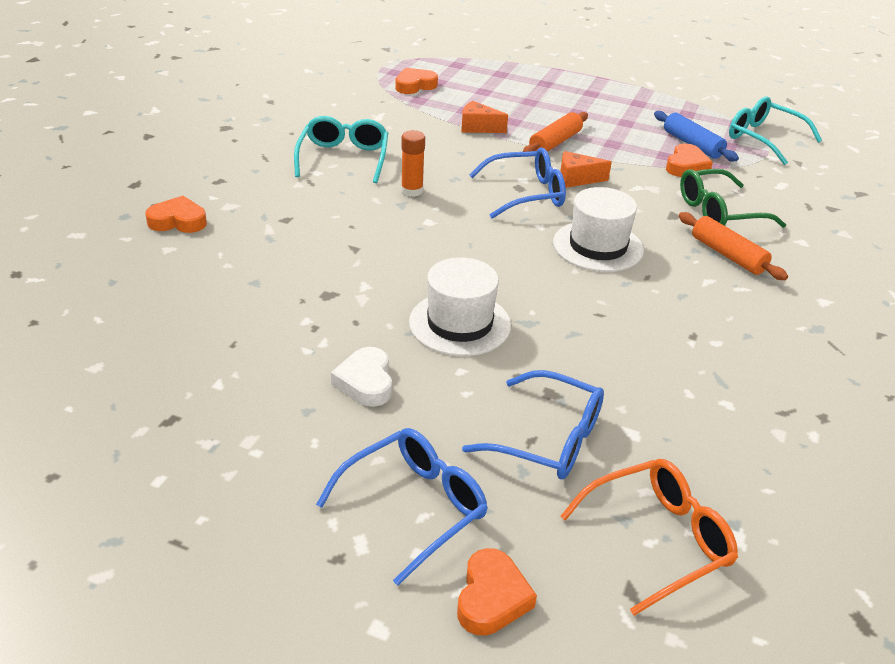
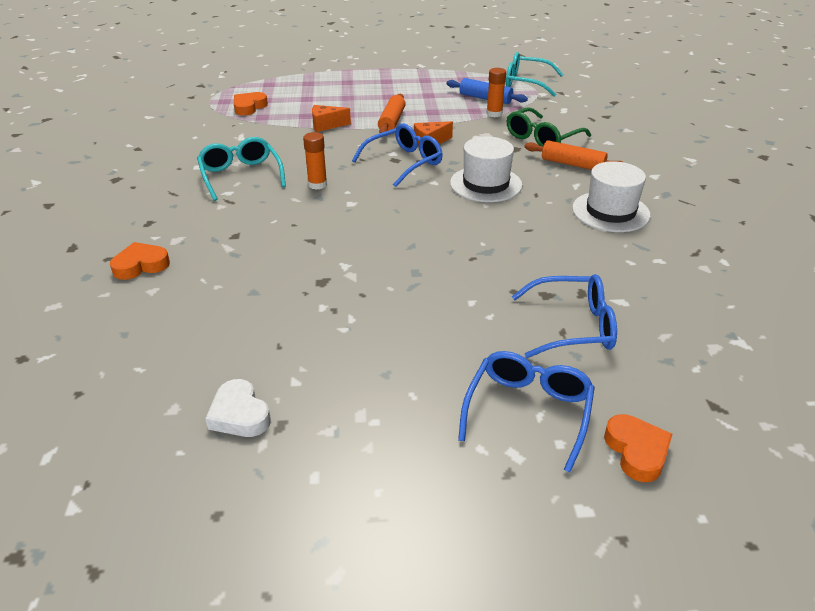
camera: 25 degrees left, 0 degrees up
white heart [331,347,392,407] -> white heart moved to [205,379,271,437]
white hat [409,257,511,356] -> white hat moved to [572,161,651,232]
orange glasses [560,459,738,616] -> none
orange heart [666,143,713,177] -> orange glue stick [486,68,506,117]

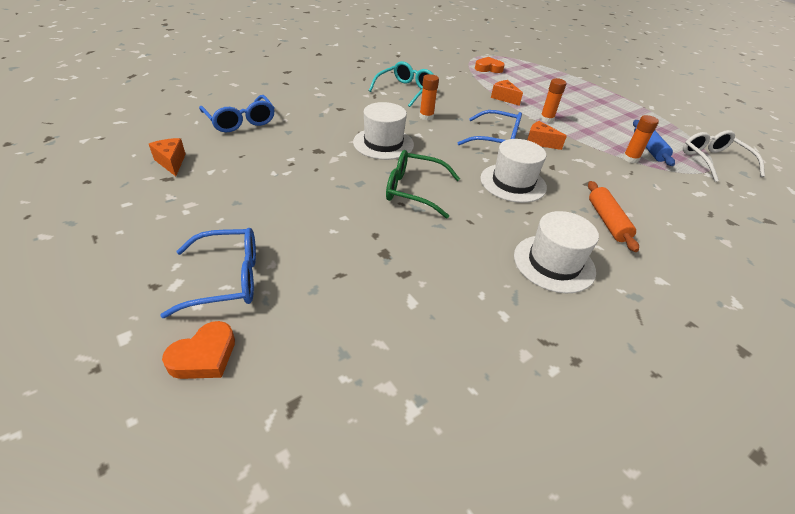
camera: 55 degrees right, 5 degrees up
orange heart [110,242,170,280] -> none
white heart [205,379,271,437] -> orange cheese [149,138,186,176]
orange rolling pin [378,94,406,133] -> orange glue stick [540,78,566,123]
turquoise glasses [506,52,564,97] -> white glasses [683,130,765,182]
green glasses [507,107,591,147] -> green glasses moved to [386,150,460,219]
blue glasses [512,274,617,358] -> blue glasses moved to [199,95,275,132]
none -> white hat [353,102,414,160]

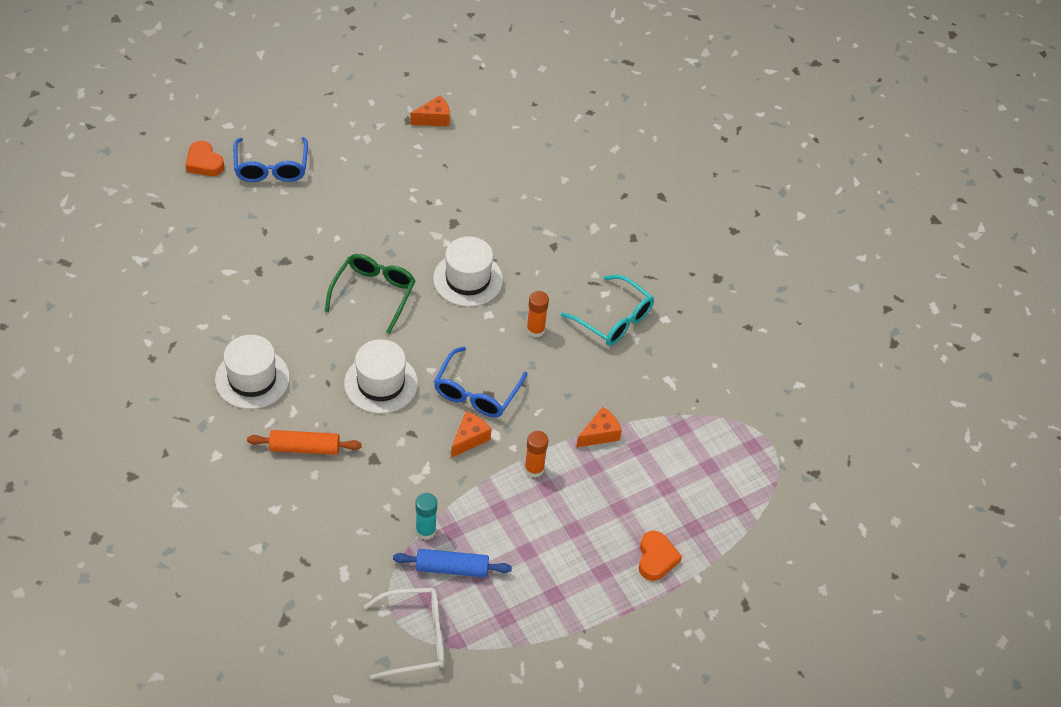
camera: 95 degrees right, 10 degrees up
blue glasses [199,95,275,132] -> none
orange heart [475,57,505,73] -> orange heart moved to [638,531,682,581]
orange glue stick [622,115,659,163] -> turquoise glue stick [415,493,437,540]

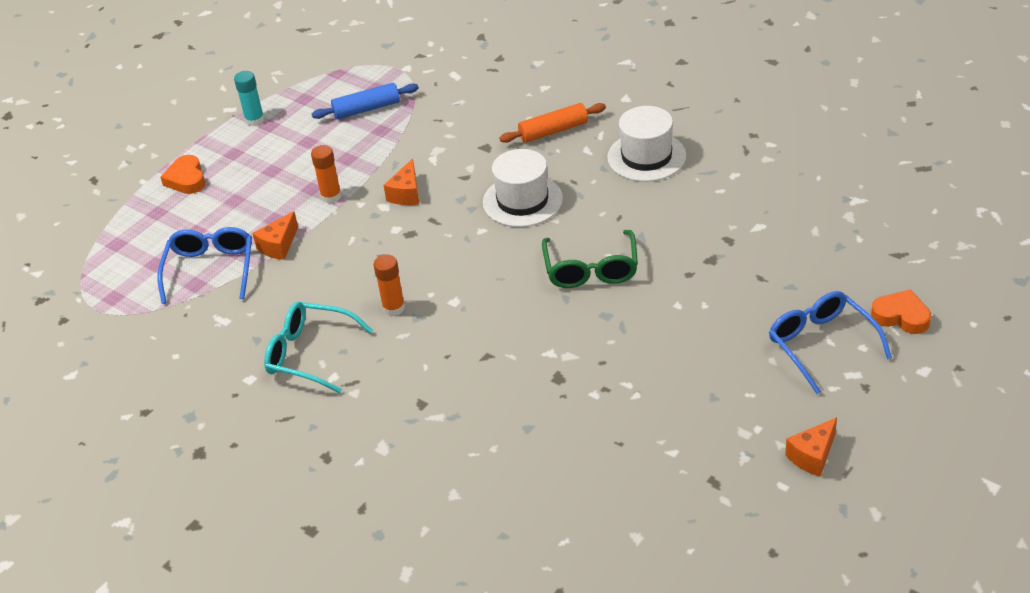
camera: 165 degrees right, 10 degrees down
white glasses [364,588,445,679] -> none
orange cheese [411,95,450,127] -> orange cheese moved to [785,417,837,477]
turquoise glue stick [415,493,437,540] -> turquoise glue stick moved to [234,71,265,126]
white hat [433,236,503,307] -> none
blue glasses [434,347,527,417] -> blue glasses moved to [157,227,252,304]

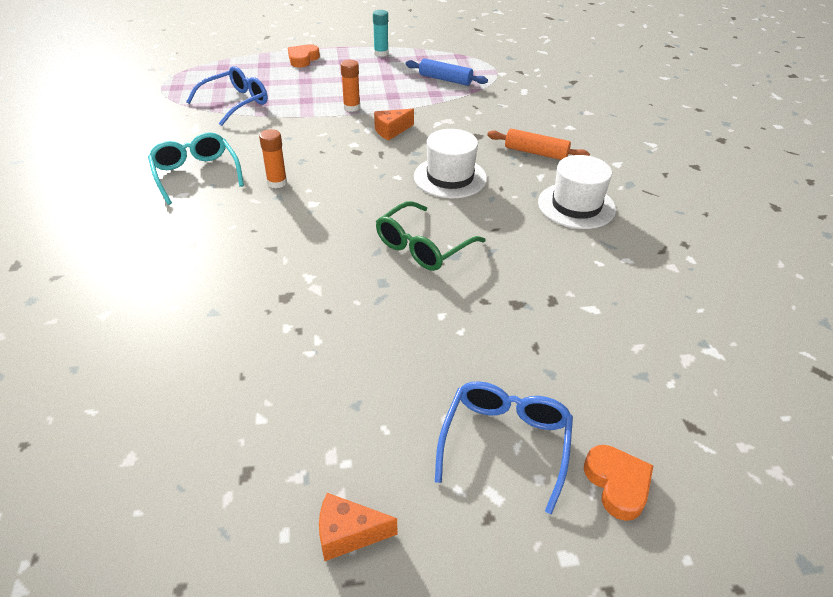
camera: 40 degrees right, 0 degrees up
orange cheese [252,211,298,260] -> none

